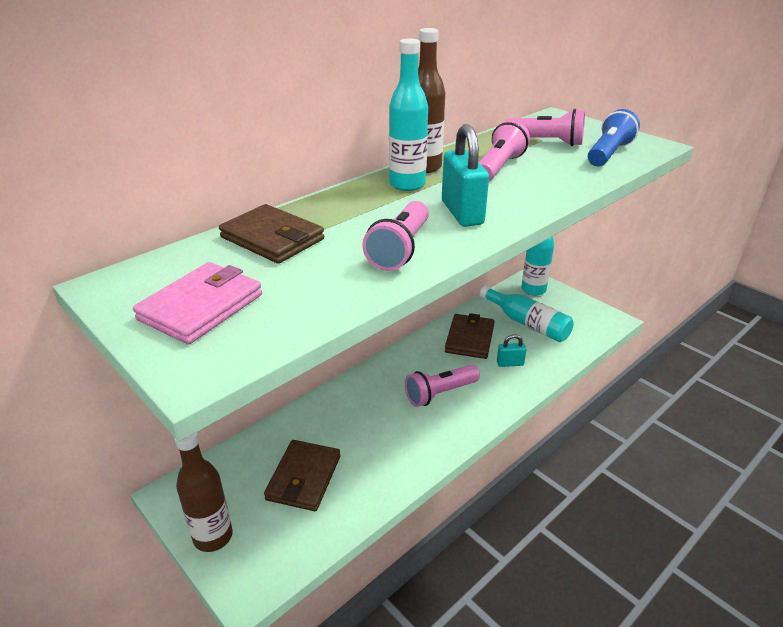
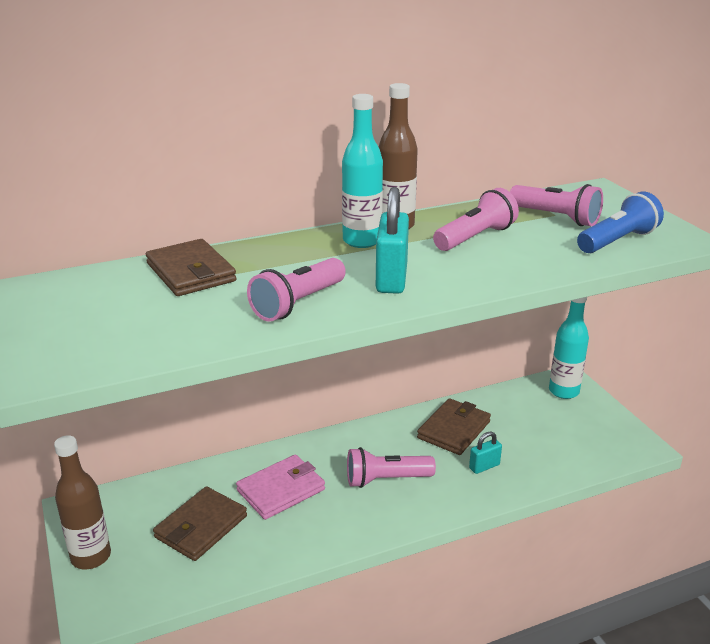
camera: 20 degrees right, 5 degrees down
pink wallet [133,262,262,344] -> pink wallet moved to [236,454,325,520]
turquoise bottle [480,286,574,342] -> none
turquoise padlock [497,334,527,367] -> turquoise padlock turned 45 degrees counterclockwise [469,431,502,474]

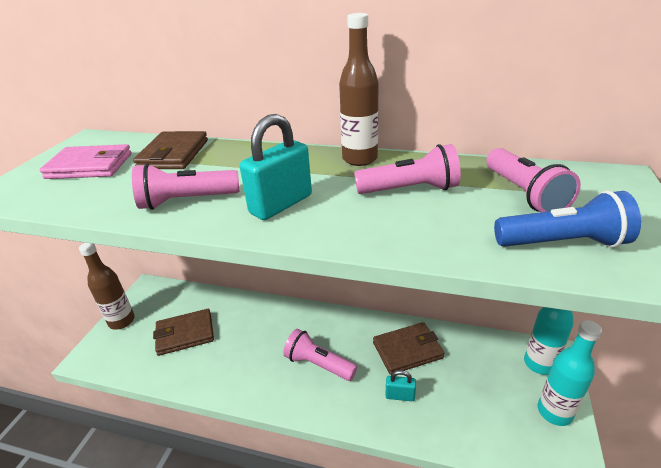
camera: 40 degrees right, 5 degrees up
pink wallet [236,454,325,520] -> pink wallet moved to [40,144,132,179]
turquoise bottle [342,94,383,248] -> turquoise bottle moved to [538,320,602,426]

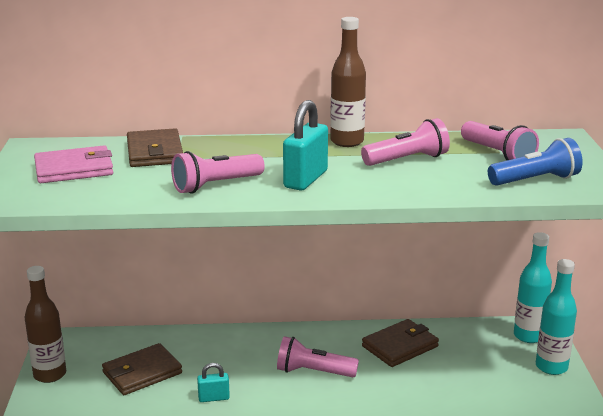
camera: 20 degrees left, 10 degrees down
turquoise padlock [385,370,416,401] -> turquoise padlock moved to [197,363,230,402]

